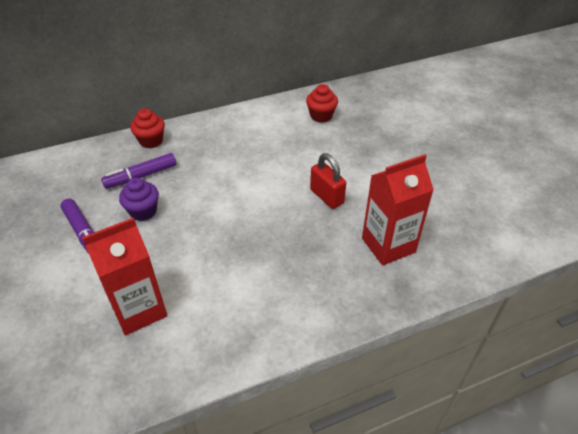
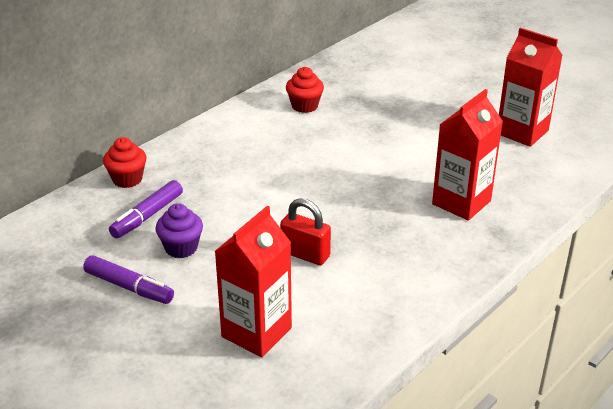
camera: 25 degrees left, 10 degrees down
red padlock [310,153,346,209] -> red padlock moved to [280,198,331,265]
none -> red carton [499,28,563,147]

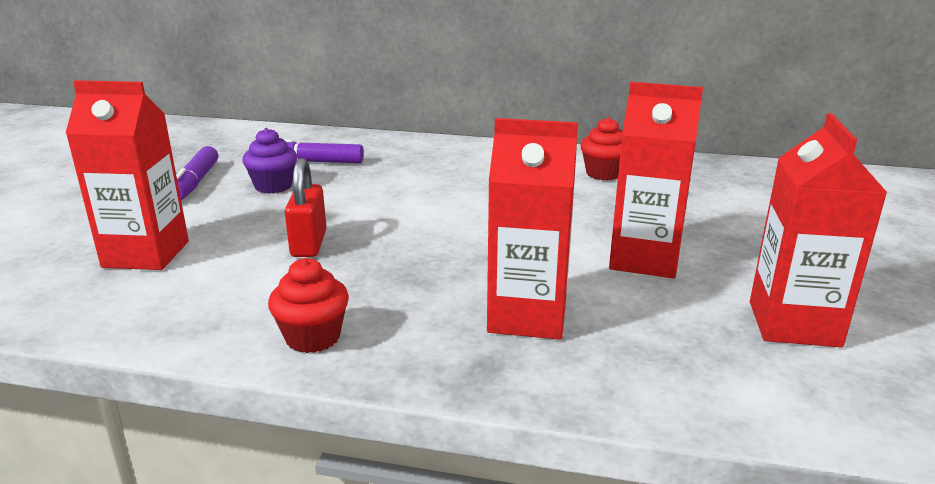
camera: 60 degrees right, 10 degrees down
red cupcake [103,137,146,188] -> red cupcake moved to [268,258,349,353]
none -> red carton [609,82,703,279]

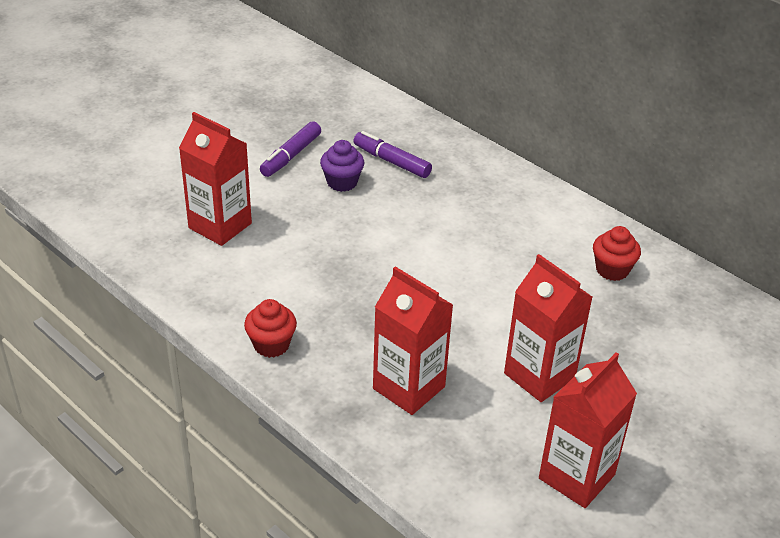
camera: 30 degrees right, 15 degrees up
red padlock [285,158,327,257] -> none

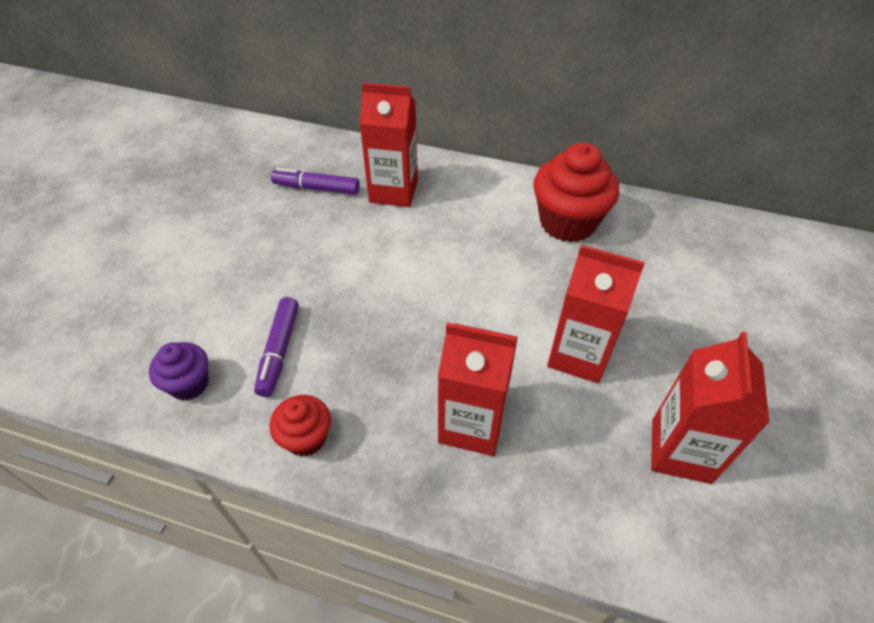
camera: 25 degrees left, 10 degrees up
red carton [179,112,252,246] -> red carton moved to [359,83,418,207]
purple marker [260,121,321,177] -> purple marker moved to [254,297,299,397]
purple cupcake [320,140,364,192] -> purple cupcake moved to [149,342,209,401]
red cupcake [593,226,641,281] -> red cupcake [533,142,619,242], size x1.81

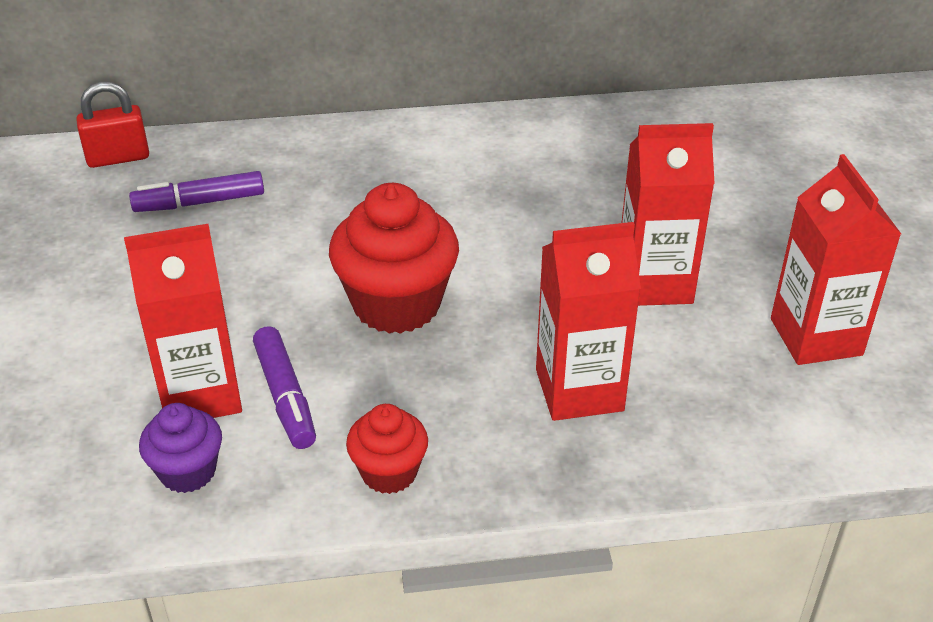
camera: 25 degrees left, 10 degrees down
red carton [359,83,418,207] -> red carton moved to [124,224,242,418]
red cupcake [533,142,619,242] -> red cupcake moved to [329,183,459,334]
none -> red padlock [76,82,149,168]

